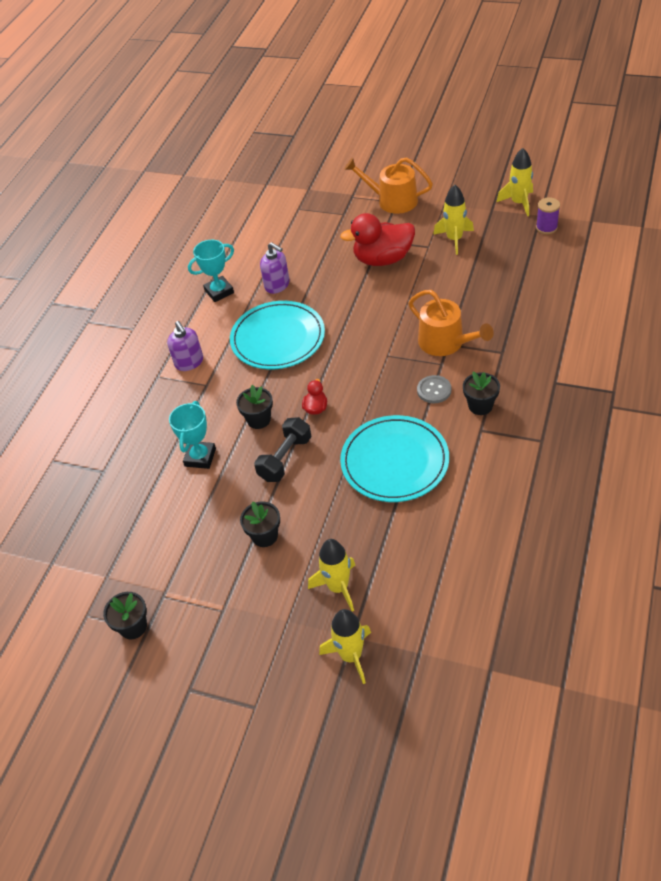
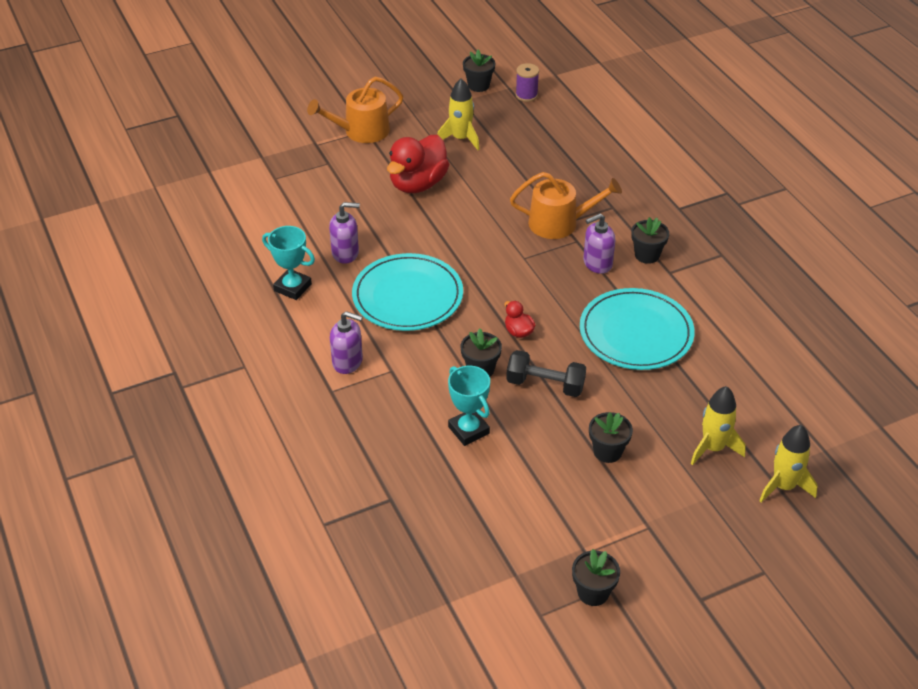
camera: 50 degrees left, 5 degrees down
turquoise trophy [188,240,234,302] -> turquoise trophy turned 75 degrees counterclockwise [262,226,315,300]
black dumbbell [254,417,311,482] -> black dumbbell turned 60 degrees counterclockwise [506,350,586,397]
grey button [417,375,451,403] -> purple soap dispenser [583,213,615,274]
yellow rocket [497,148,533,216] -> black flower pot [463,50,495,92]

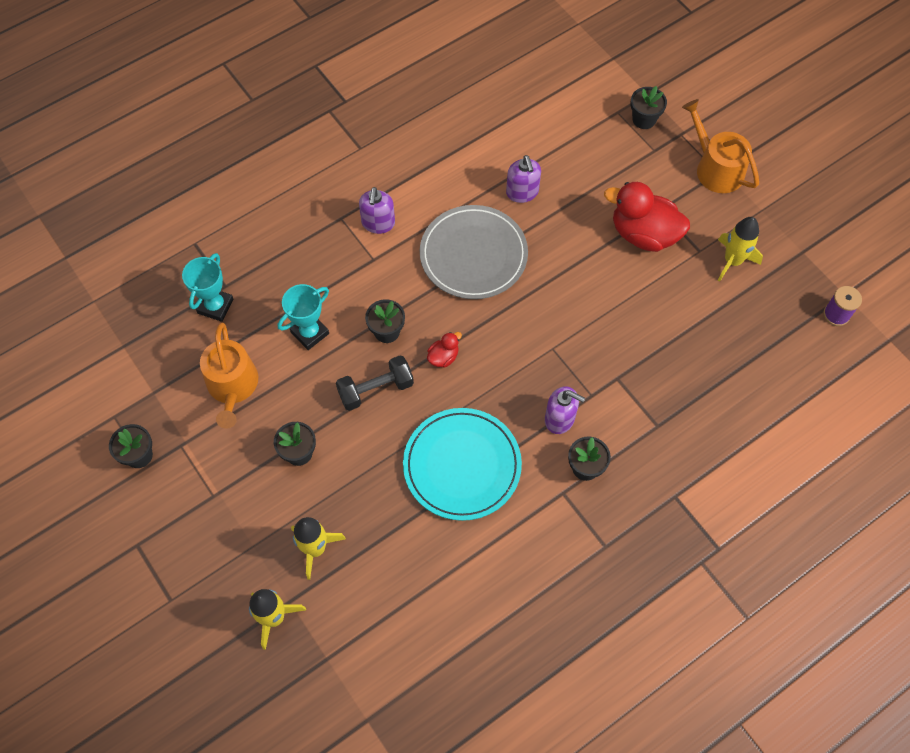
camera: 80 degrees right, 20 degrees up
turquoise trophy [262,226,315,300] -> turquoise trophy moved to [182,253,234,322]
turquoise plate [352,253,463,331] -> grey plate [420,205,528,299]
black flower pot [463,50,495,92] -> black flower pot moved to [631,86,667,129]
black dumbbell [506,350,586,397] -> black dumbbell turned 60 degrees clockwise [336,355,414,411]
orange watering can [510,172,622,239] -> orange watering can moved to [200,323,258,429]
purple soap dispenser [583,213,615,274] -> purple soap dispenser turned 150 degrees clockwise [545,386,585,434]

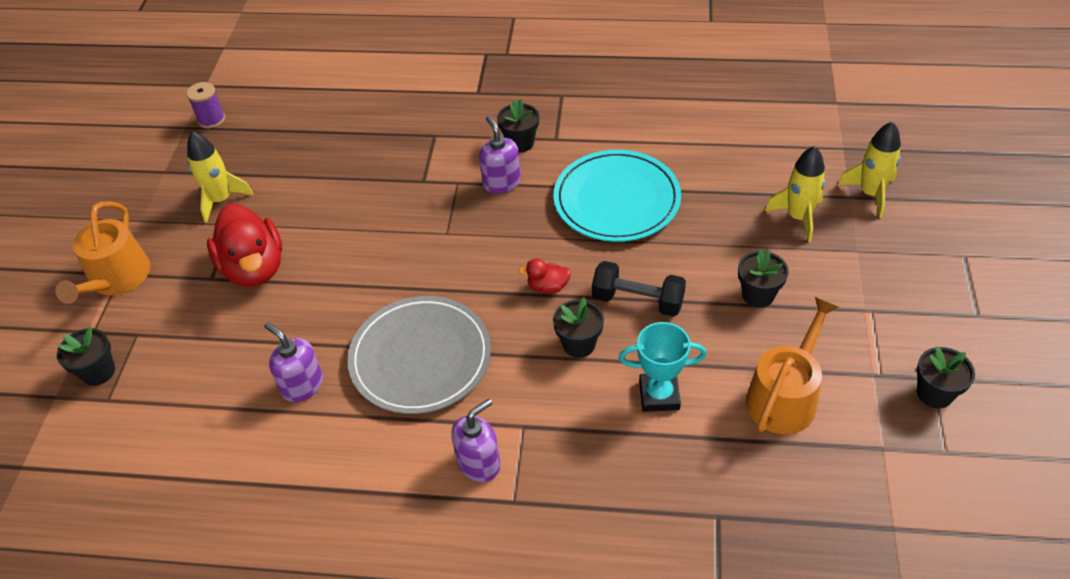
camera: 135 degrees left, 15 degrees down
turquoise trophy [182,253,234,322] -> none
purple soap dispenser [506,155,541,203] -> purple soap dispenser turned 75 degrees counterclockwise [264,322,323,402]

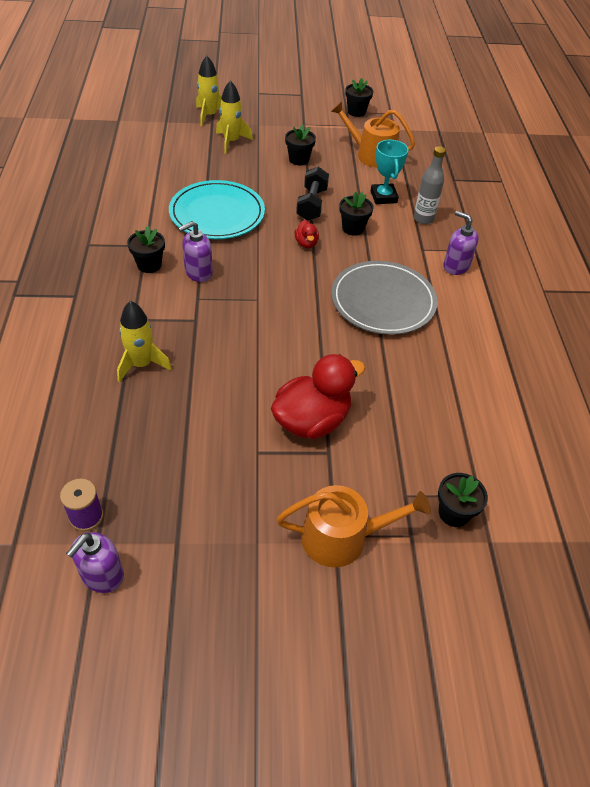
camera: 105 degrees left, 0 degrees up
yellow rocket [187,131,253,223] -> yellow rocket moved to [117,301,172,382]
purple soap dispenser [264,322,323,402] -> purple soap dispenser moved to [66,532,124,593]
none -> grey bottle [414,146,446,224]

